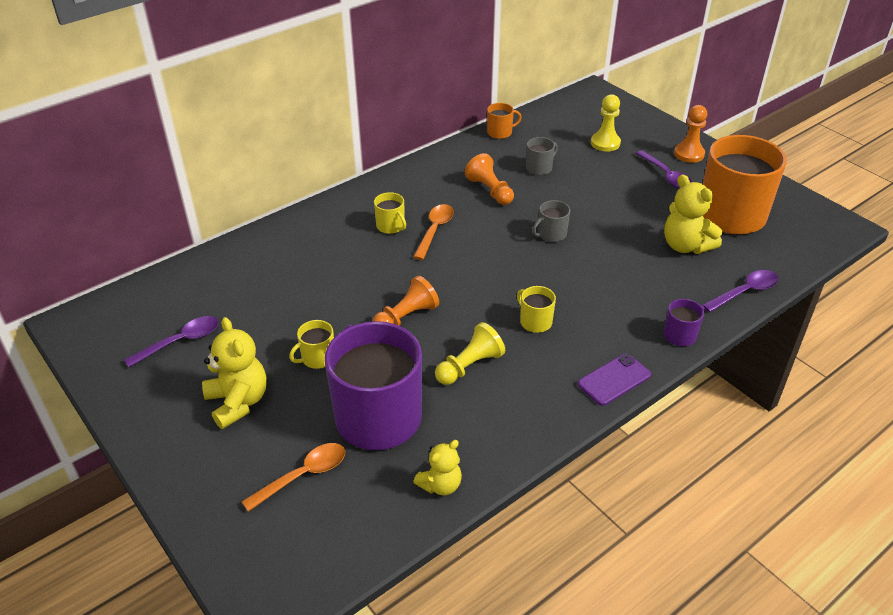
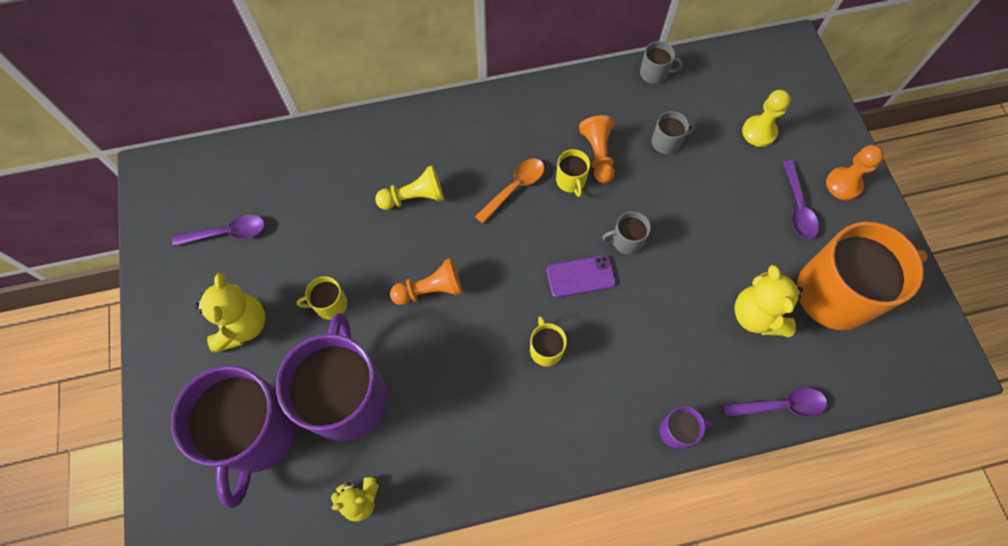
camera: 25 degrees right, 25 degrees up
orange spoon [241,443,345,512] -> purple mug [171,365,297,508]
yellow mug [374,192,406,234] -> yellow mug moved to [556,149,590,197]
yellow pawn [435,322,505,385] -> yellow pawn moved to [375,165,444,210]
orange mug [487,103,522,139] -> grey mug [640,41,683,84]
purple phone [578,353,651,406] -> purple phone moved to [546,255,616,298]

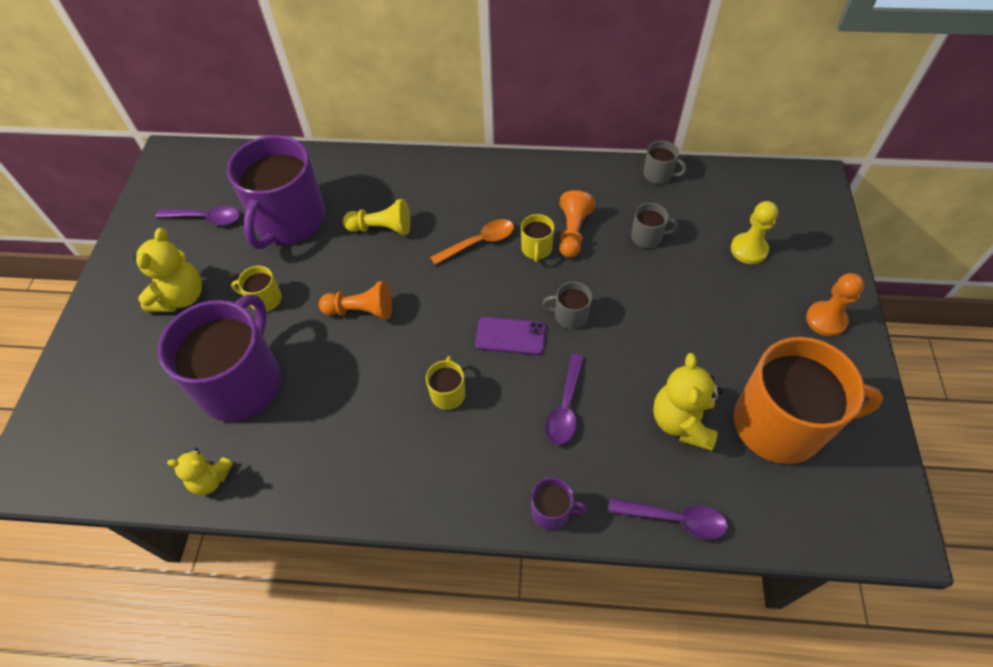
camera: 20 degrees right, 10 degrees down
purple mug [171,365,297,508] -> purple mug moved to [227,135,326,249]
purple spoon [783,160,819,239] -> purple spoon moved to [545,354,584,445]

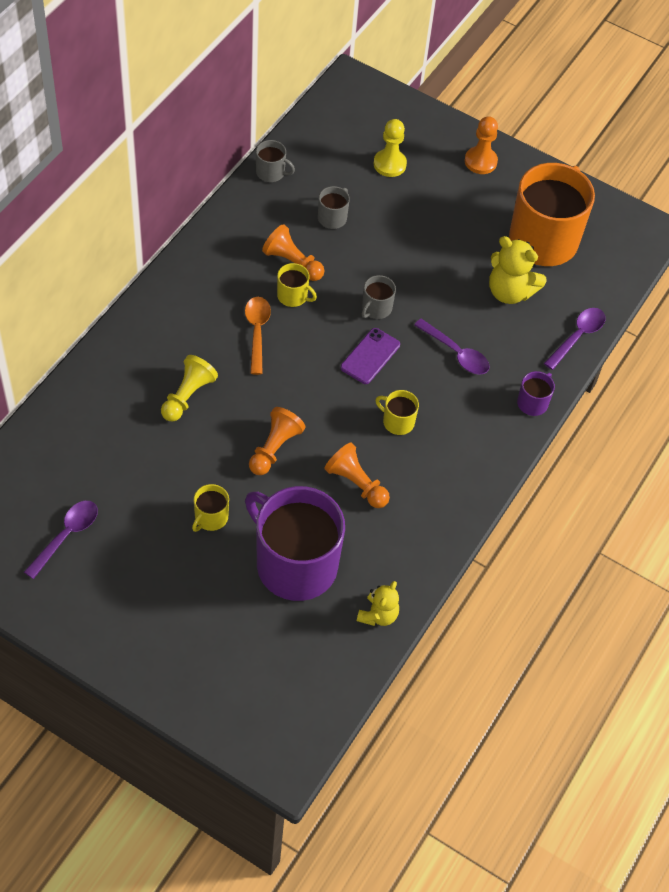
camera: 70 degrees left, 0 degrees up
yellow teddy bear [134,228,202,312] -> none
purple mug [227,135,326,249] -> none
grey mug [643,141,686,184] -> grey mug turned 60 degrees clockwise [256,140,295,182]
none -> orange pawn [324,443,390,508]

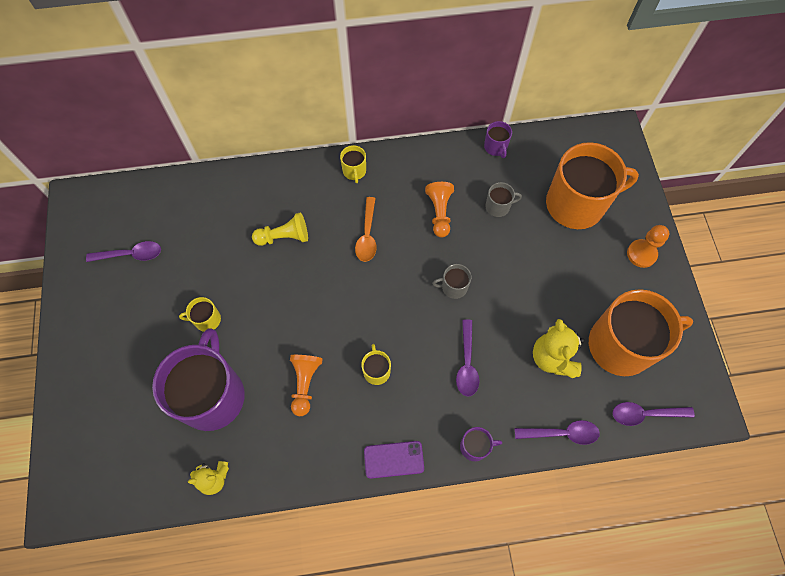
camera: 55 degrees right, 10 degrees up
orange spoon [245,297,271,375] -> orange spoon turned 135 degrees clockwise [355,197,377,262]
orange pawn [249,407,306,475] -> none
grey mug [256,140,295,182] -> purple mug [484,121,512,158]
yellow mug [277,263,317,307] -> yellow mug moved to [340,145,366,183]
purple phone [341,328,400,384] -> purple phone moved to [364,441,424,479]
yellow pawn [374,119,407,177] -> orange mug [546,142,639,229]
none -> purple spoon [613,402,695,426]

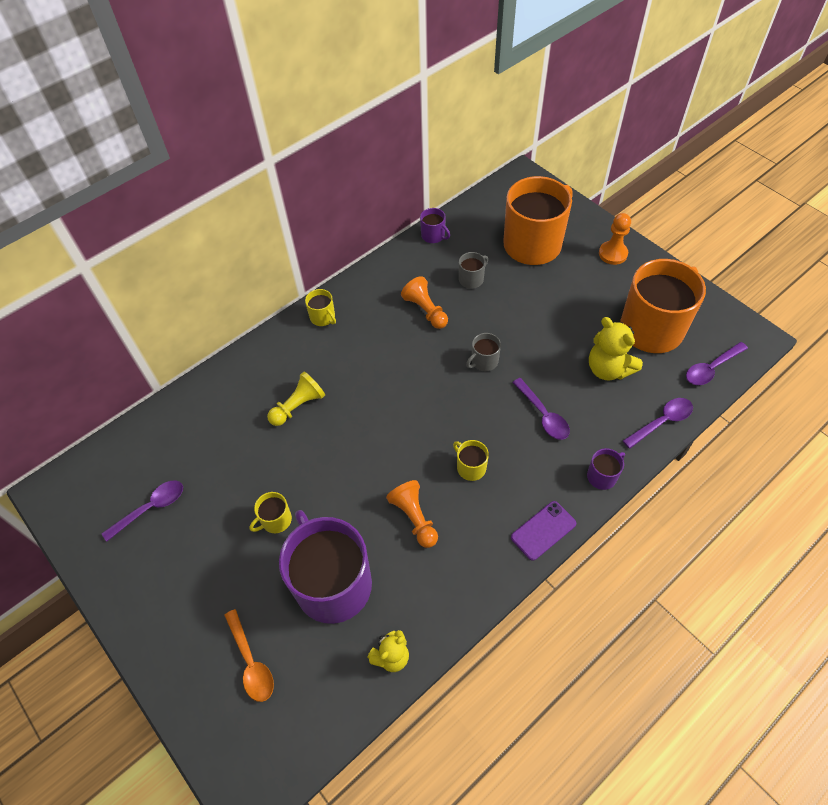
camera: 30 degrees left, 10 degrees down
orange spoon [355,197,377,262] -> orange spoon moved to [224,609,274,702]

